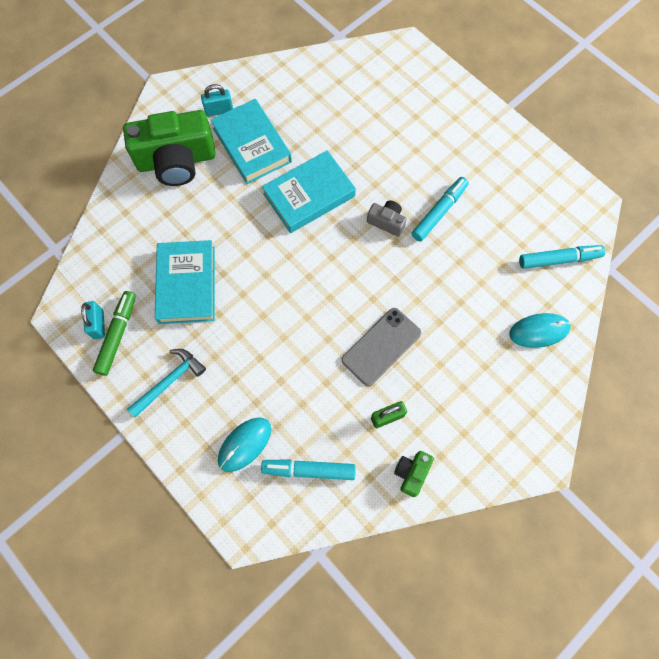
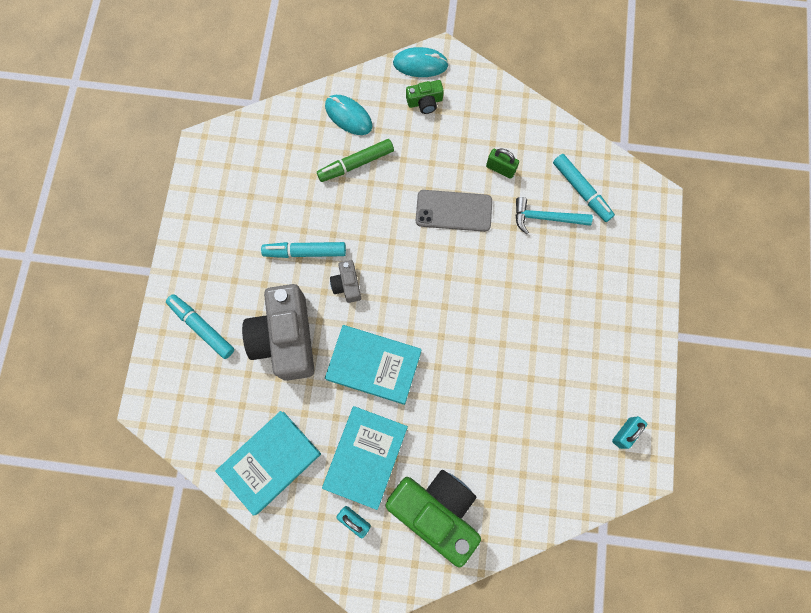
camera: 130 degrees left, 5 degrees up
green marker [93,291,136,376] -> green marker moved to [317,139,394,182]
turquoise hammer [127,349,206,418] -> turquoise hammer moved to [515,197,593,234]
turquoise book [155,240,215,324] -> turquoise book moved to [215,411,321,516]
turquoise mouse [218,418,271,472] -> turquoise mouse moved to [393,47,449,77]
green camera [394,451,434,497] -> green camera moved to [406,80,444,114]
turquoise marker [519,245,605,269] -> turquoise marker moved to [166,294,234,359]
none -> grey camera [242,284,314,381]

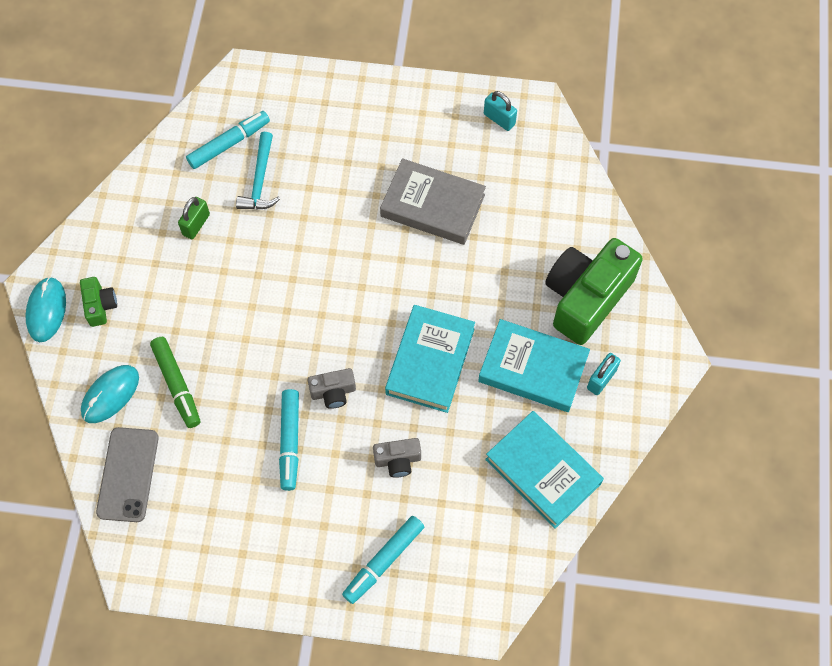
camera: 90 degrees left, 10 degrees down
grey camera [242,284,314,381] -> grey camera [373,438,421,478], size x0.45
grey phone [416,190,492,232] -> grey phone moved to [96,427,159,522]
none -> grey book [380,158,486,245]

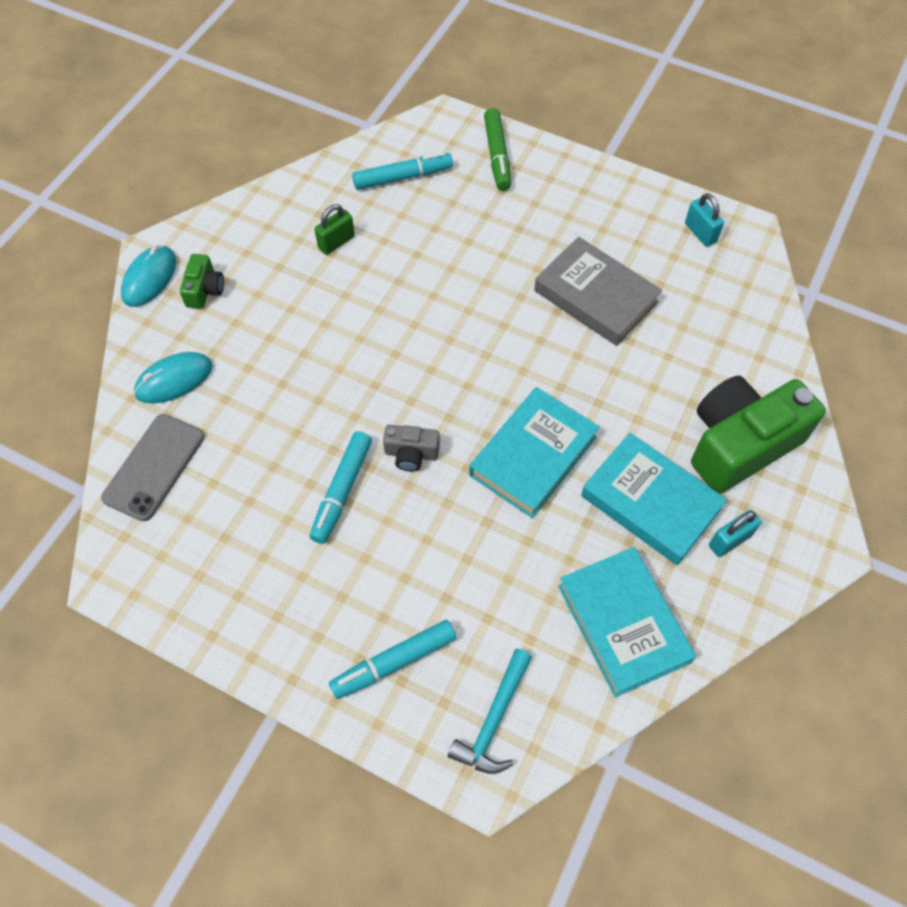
camera: 20 degrees right, 5 degrees down
green marker [150,337,200,428] -> green marker moved to [484,108,511,191]
turquoise hammer [236,132,280,210] -> turquoise hammer moved to [448,649,532,774]
grey camera [373,438,421,478] -> none

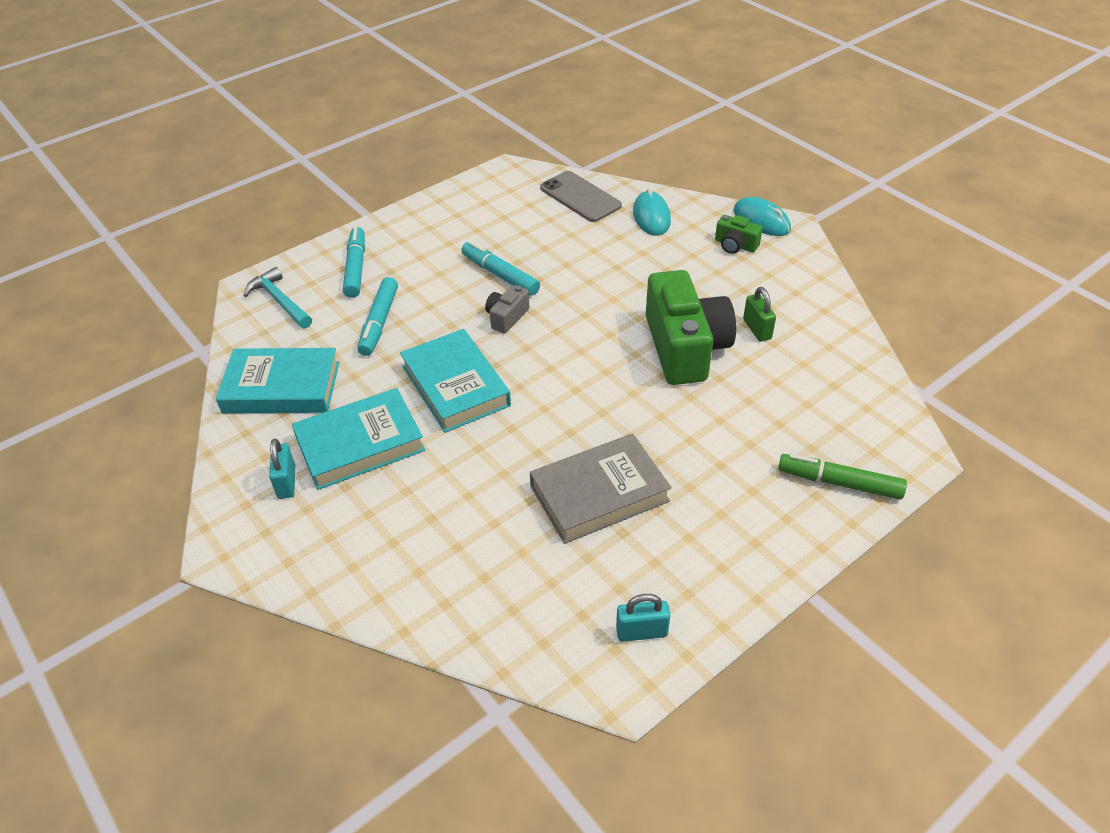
camera: 115 degrees right, 15 degrees down
turquoise marker [352,152,453,190] -> turquoise marker moved to [357,277,398,356]
green camera [691,376,826,494] -> green camera moved to [646,270,736,385]

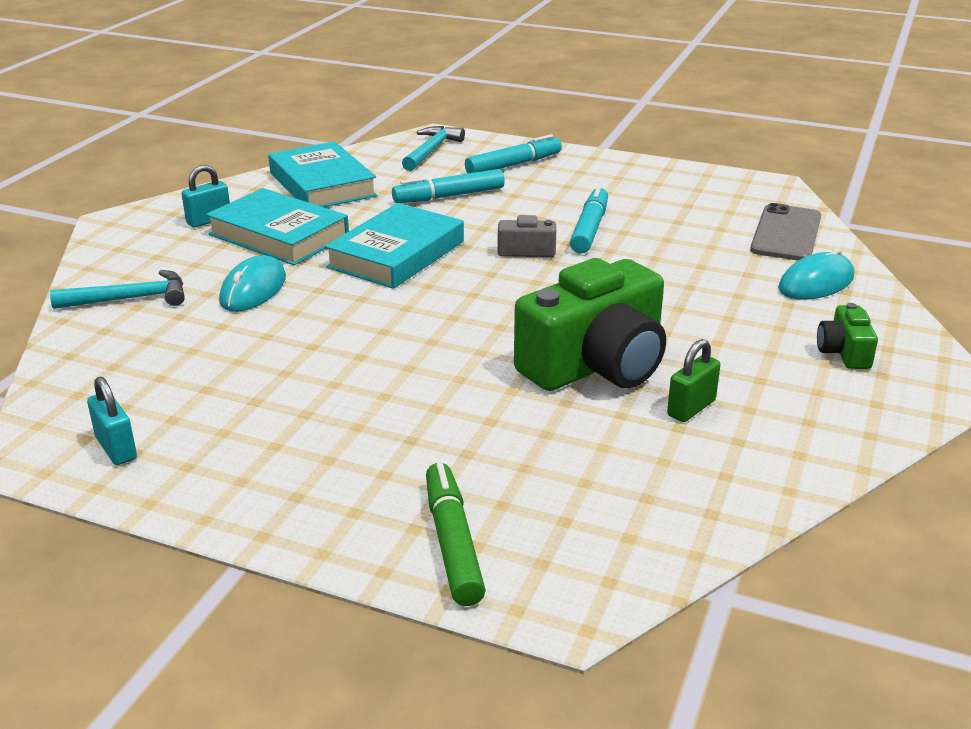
camera: 60 degrees right, 15 degrees down
grey book [530,433,672,544] -> none
turquoise mouse [734,197,791,236] -> turquoise mouse moved to [219,255,286,312]
none -> turquoise hammer [50,270,185,309]

